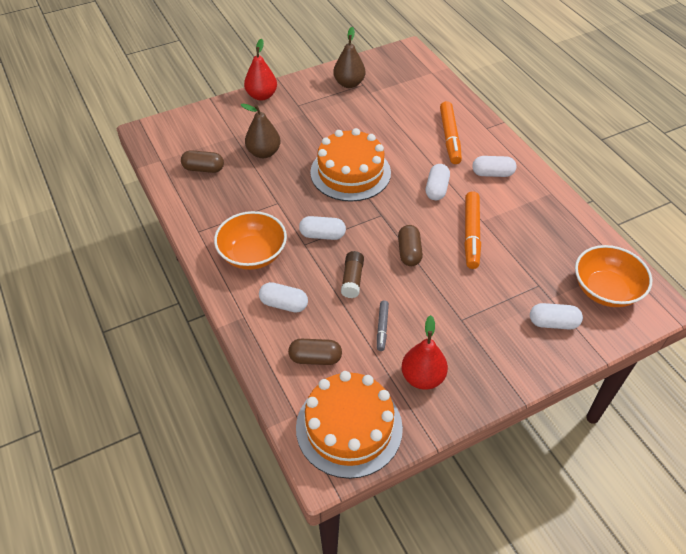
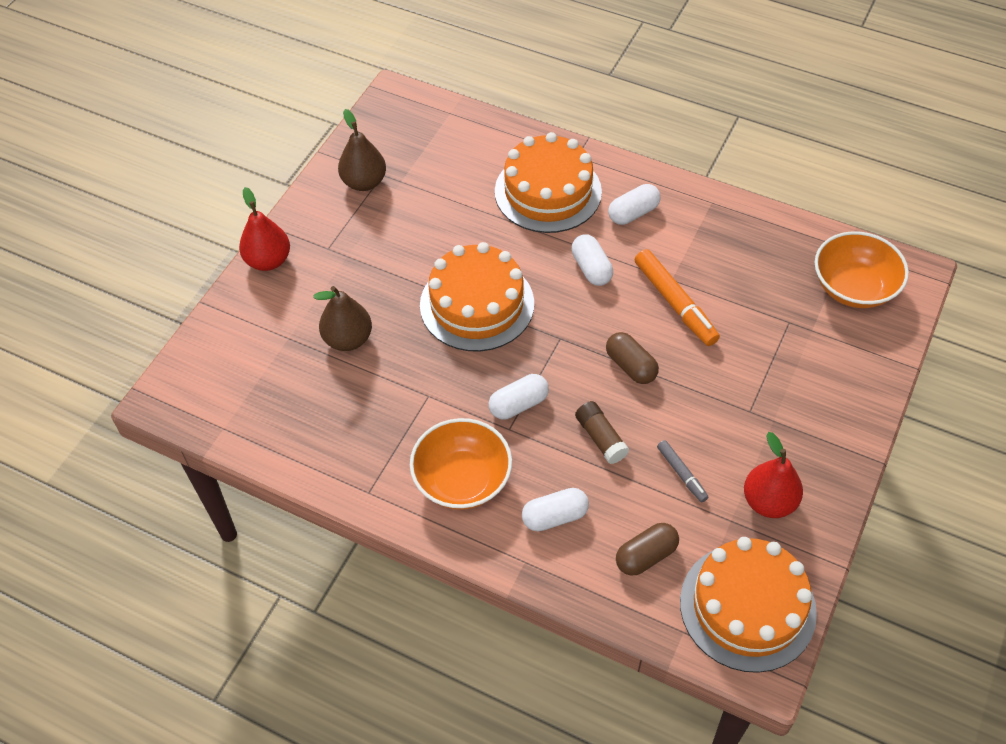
camera: 35 degrees left, 5 degrees up
brown capsule [181,150,224,173] -> none
orange marker [440,101,462,164] -> orange cake [495,132,602,233]
white capsule [530,303,583,329] -> none

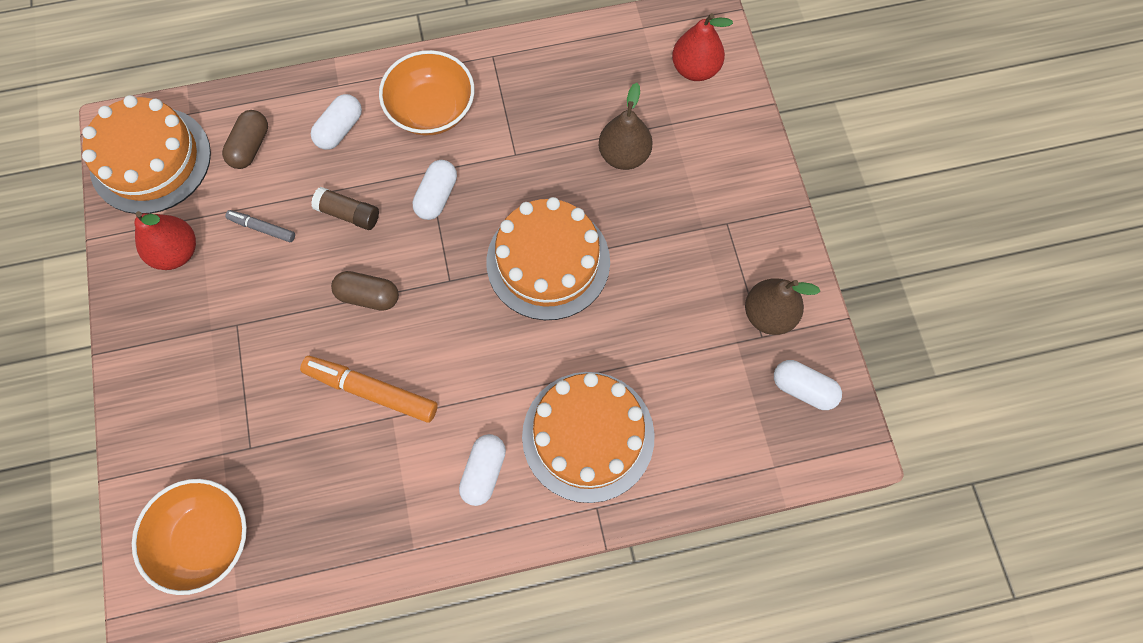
camera: 140 degrees right, 15 degrees up
red pear [239,187,290,271] -> red pear moved to [672,13,733,81]
white capsule [571,235,613,286] -> white capsule moved to [774,360,842,410]

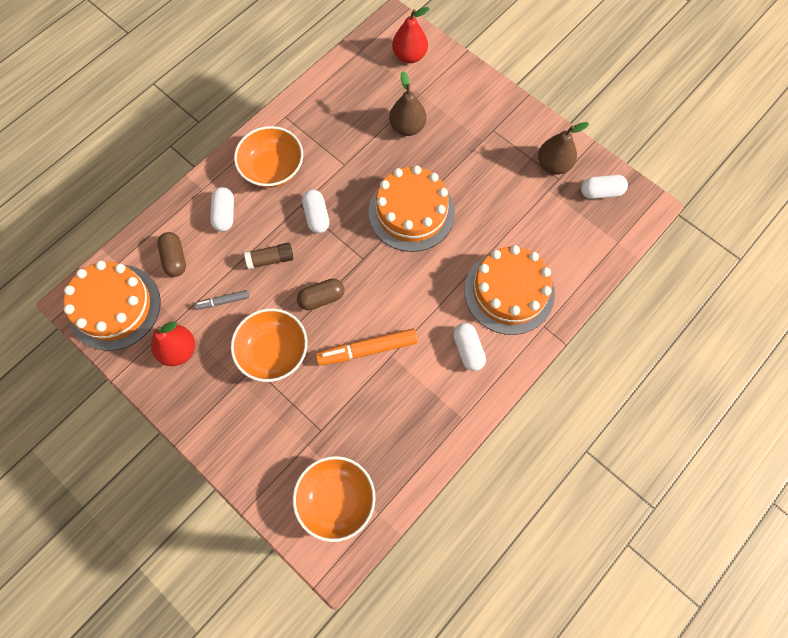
camera: 35 degrees left, 0 degrees up
none -> orange bowl [231,308,308,382]

